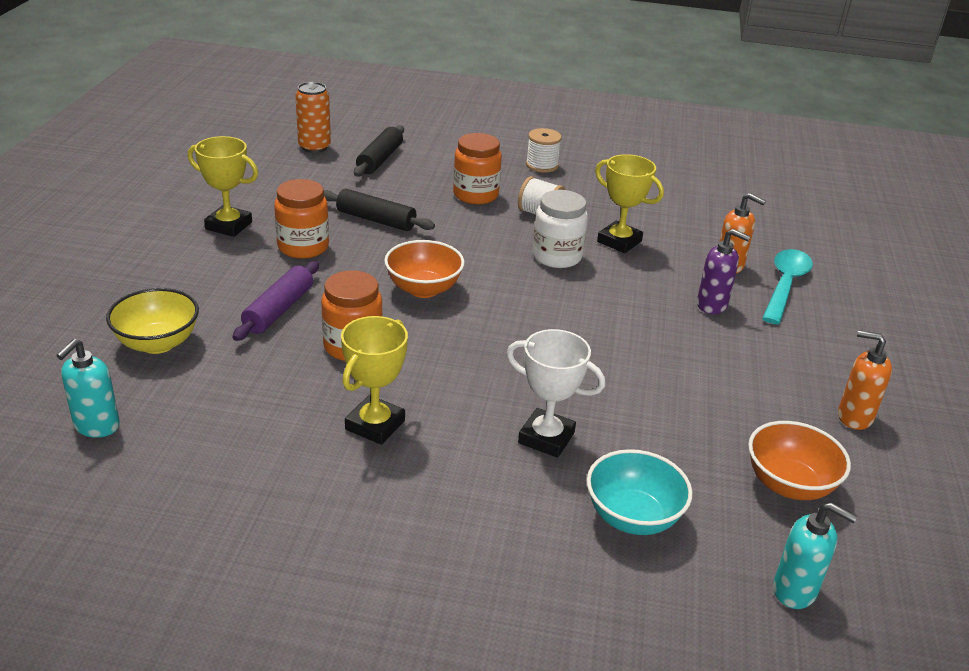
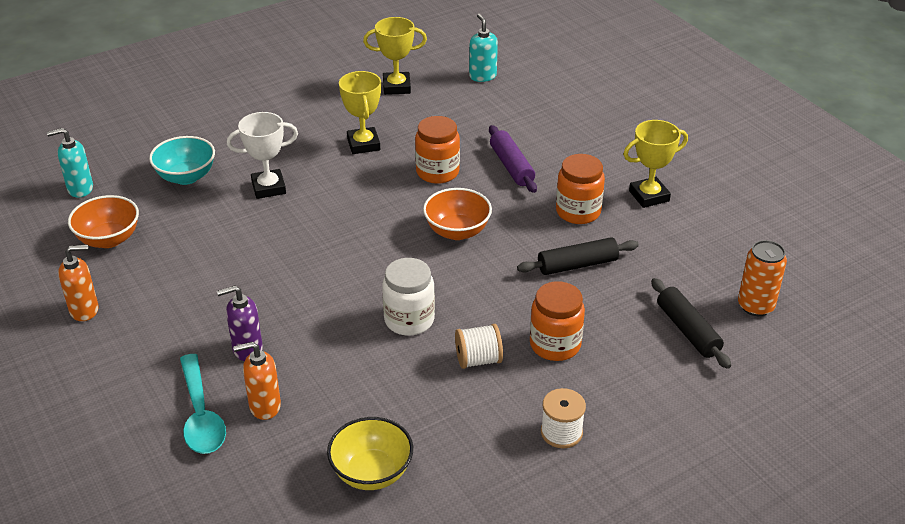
camera: 140 degrees right, 5 degrees up
yellow bowl [106,288,199,354] -> yellow bowl moved to [327,417,413,490]
yellow trophy [595,154,664,253] -> yellow trophy moved to [363,17,427,95]

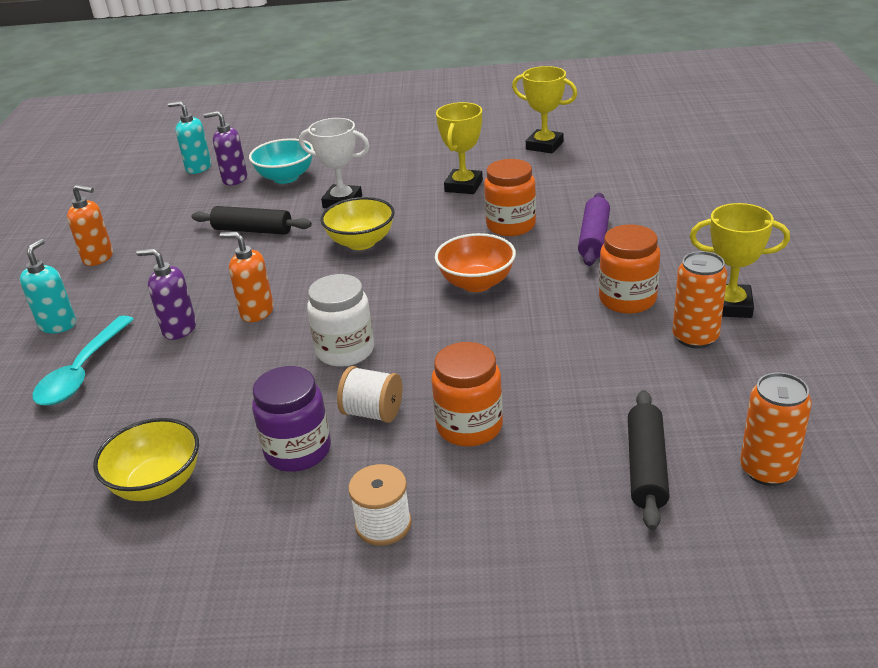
camera: 35 degrees right, 5 degrees down
orange bowl [68,195,139,248] -> none
orange soap dispenser [233,342,281,420] -> orange soap dispenser moved to [220,232,274,322]
turquoise soap dispenser [469,14,498,82] -> turquoise soap dispenser moved to [20,238,76,333]
black rolling pin [517,237,639,275] -> black rolling pin moved to [192,206,312,235]
none -> purple soap dispenser [203,111,247,185]
none -> purple jar [252,366,331,472]
none -> yellow bowl [321,197,395,250]
none -> orange can [673,251,727,348]

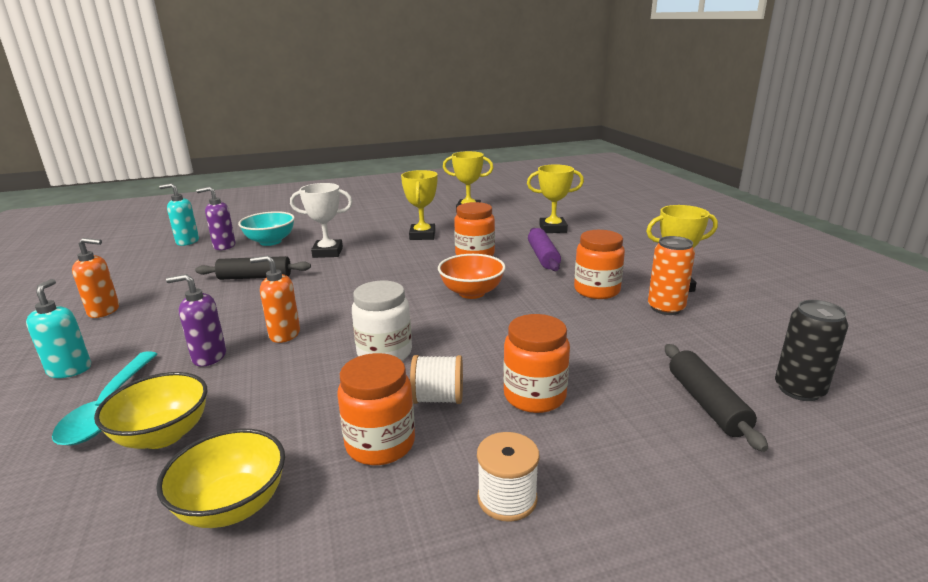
camera: 20 degrees left, 10 degrees down
purple jar [252,366,331,472] -> orange jar [338,353,415,465]
yellow bowl [321,197,395,250] -> yellow bowl moved to [94,372,207,449]
orange can [740,372,812,486] -> black can [775,300,848,401]
none -> yellow trophy [527,164,584,233]

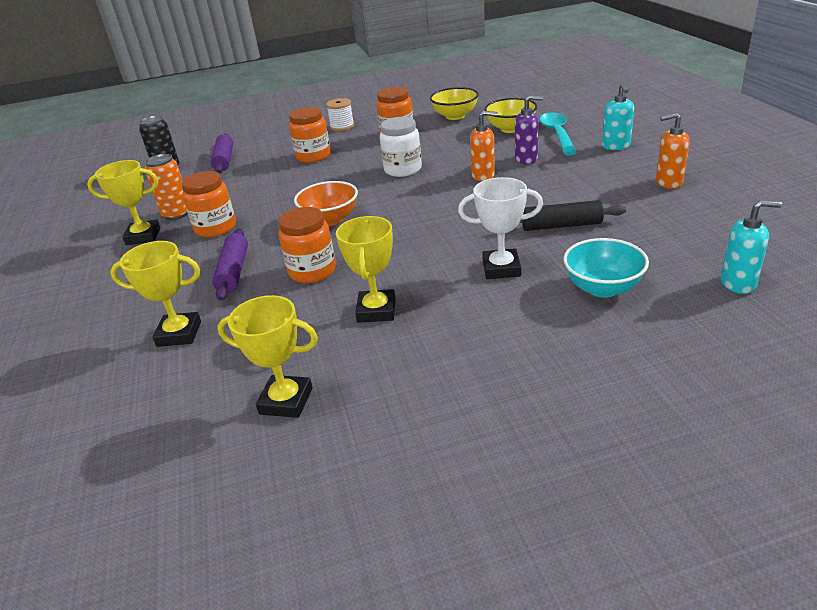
camera: 175 degrees left, 10 degrees up
purple soap dispenser [196,187,236,250] -> none
white spool [410,355,463,404] -> none
black rolling pin [665,344,768,452] -> purple rolling pin [211,134,233,173]

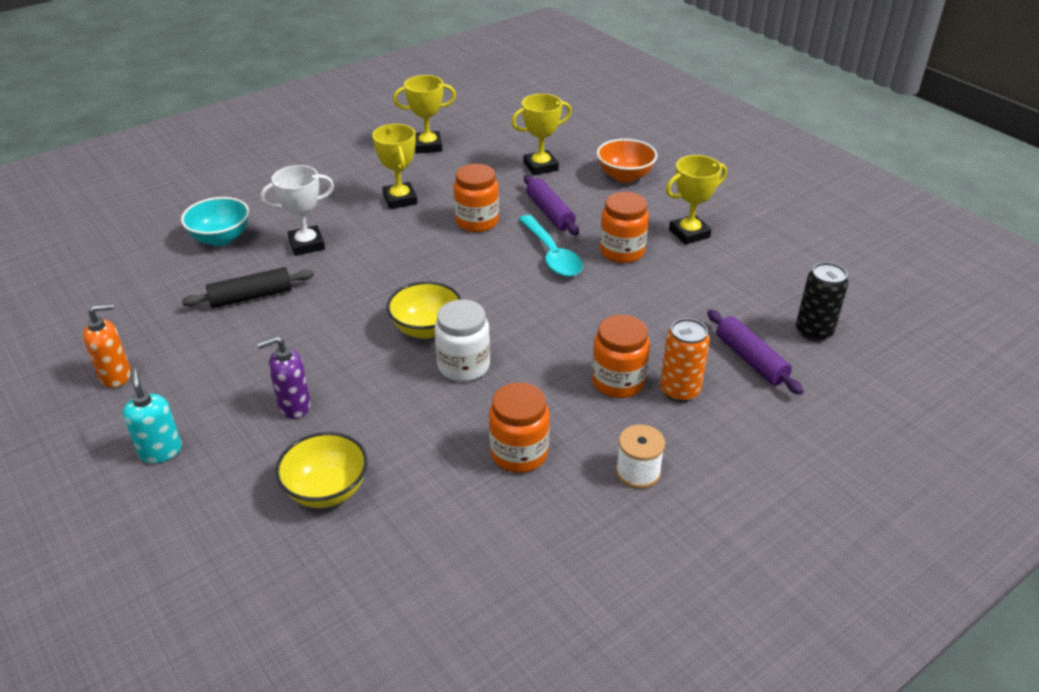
camera: 155 degrees right, 5 degrees up
orange can [145,154,188,220] -> orange can moved to [660,318,710,402]
orange bowl [294,181,358,226] -> orange bowl moved to [597,139,657,183]
yellow bowl [430,87,479,120] -> yellow bowl moved to [387,281,462,339]
orange soap dispenser [470,111,498,181] -> none
turquoise spoon [539,112,577,156] -> turquoise spoon moved to [519,215,583,277]
turquoise soap dispenser [721,200,782,294] -> none

